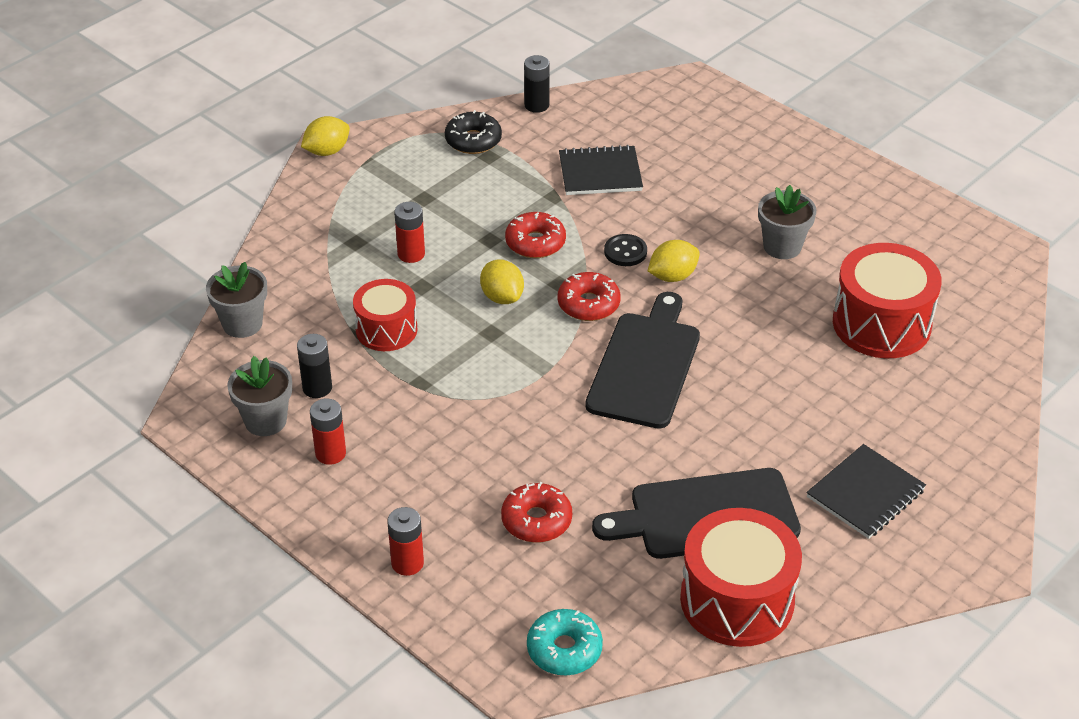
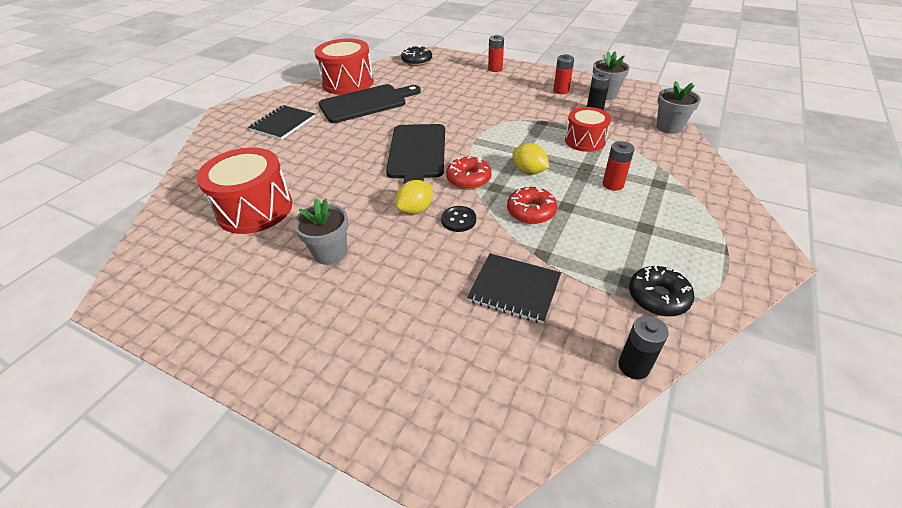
camera: 165 degrees right, 0 degrees up
yellow lemon [301,116,350,156] -> none
red donut [501,482,572,543] -> none
turquoise donut [527,609,603,675] -> black donut [401,45,432,66]
black notebook [559,145,643,195] -> black notebook turned 45 degrees clockwise [467,253,561,324]

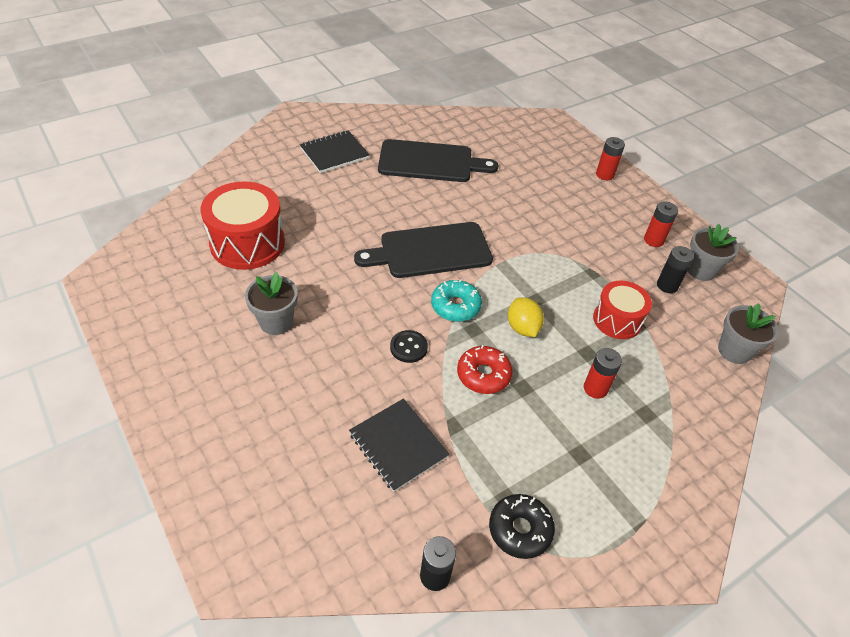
camera: 25 degrees right, 5 degrees up
red drum [314,39,374,95] -> none
black cutting board [386,124,445,184] -> black cutting board turned 45 degrees clockwise [354,222,493,278]
yellow lemon [396,180,433,214] -> none
black donut [401,45,432,66] -> none
red donut [446,156,492,190] -> turquoise donut [431,279,482,322]

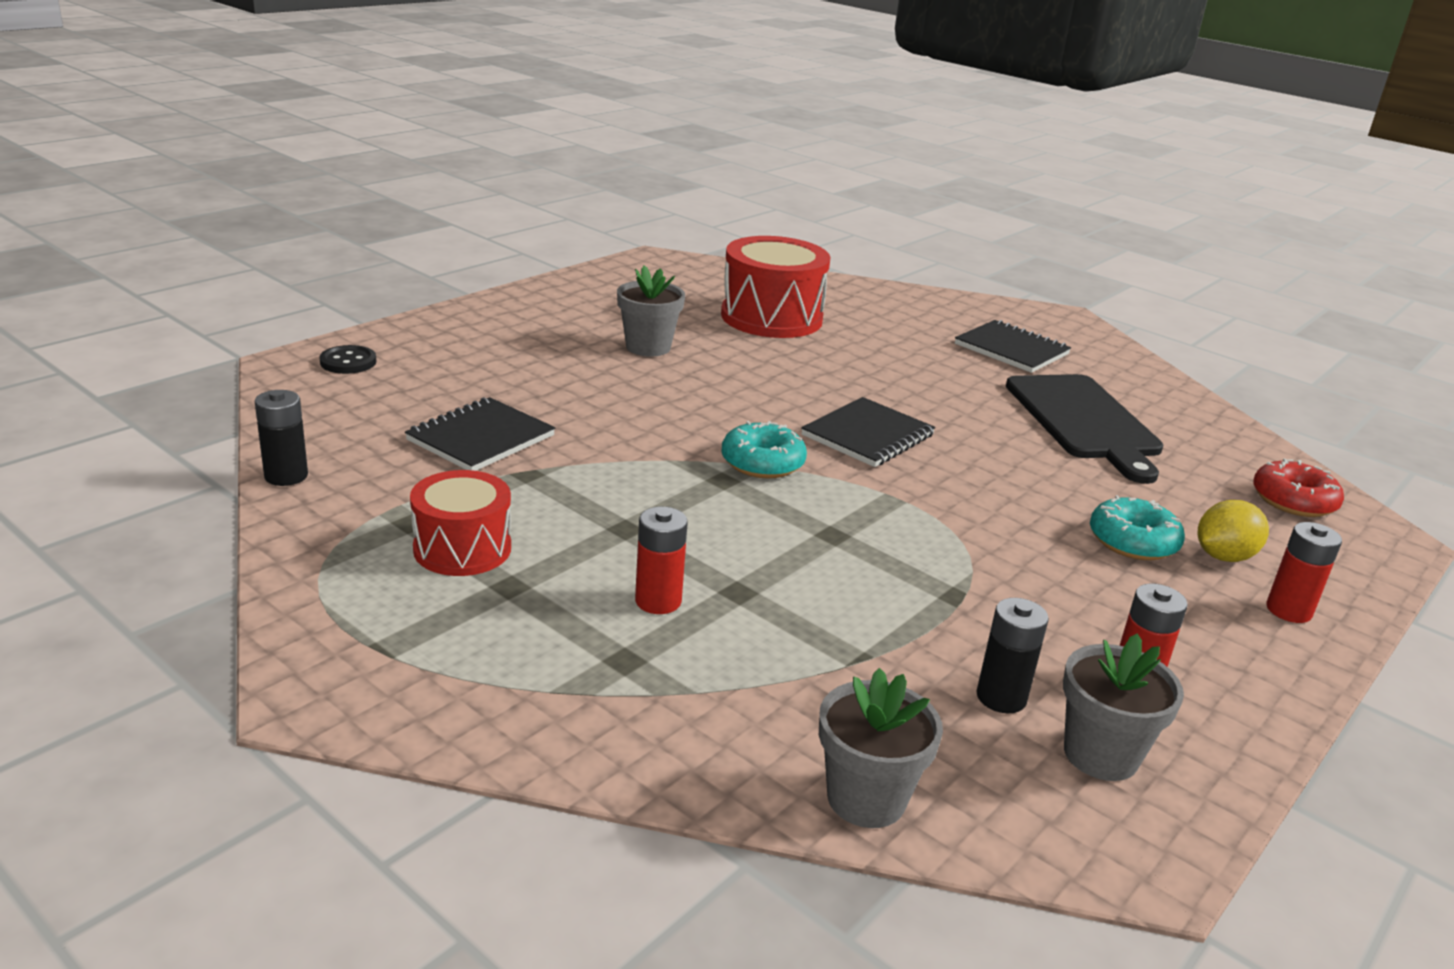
camera: 75 degrees right, 20 degrees down
black cutting board [354,222,493,278] -> black notebook [801,397,936,467]
black button [390,330,428,363] -> black button moved to [319,345,376,374]
red donut [457,345,513,394] -> red donut moved to [1253,458,1344,517]
black donut [489,494,555,559] -> none
yellow lemon [508,297,544,337] -> yellow lemon moved to [1197,500,1269,562]
red drum [593,281,652,339] -> red drum moved to [410,470,511,576]
none -> turquoise donut [1090,495,1185,560]

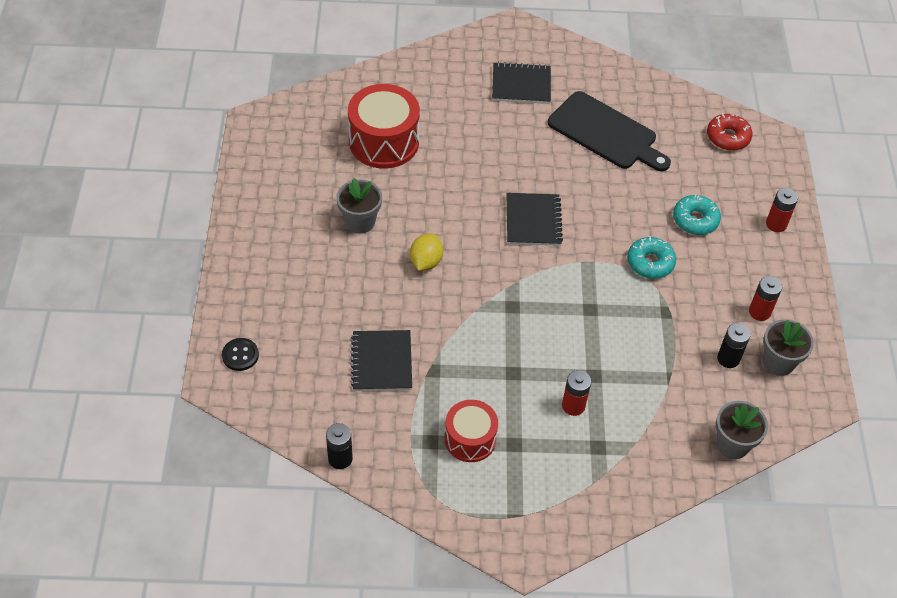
camera: 40 degrees left, 25 degrees up
turquoise donut [722,421,807,478] -> turquoise donut moved to [627,236,676,279]
yellow lemon [1197,500,1269,562] -> yellow lemon moved to [410,234,443,271]

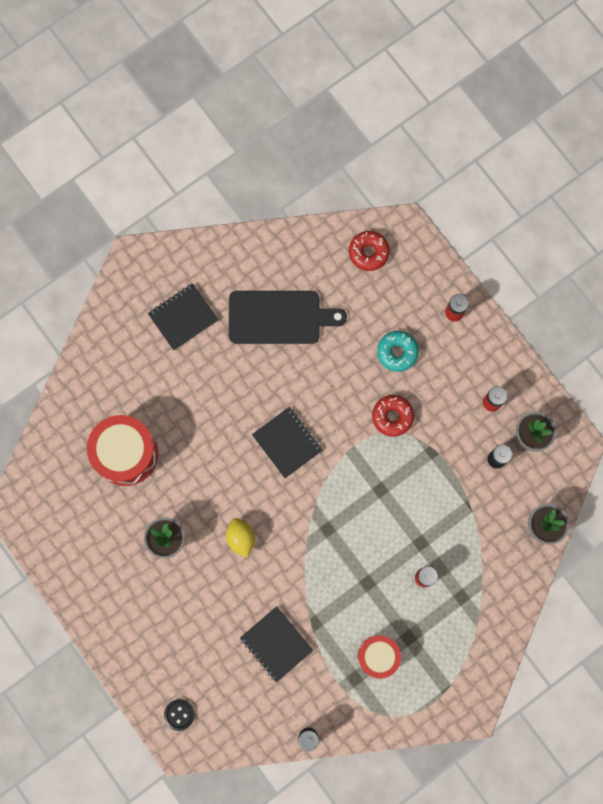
camera: 35 degrees left, 25 degrees up
turquoise donut [627,236,676,279] -> red donut [372,395,414,437]

